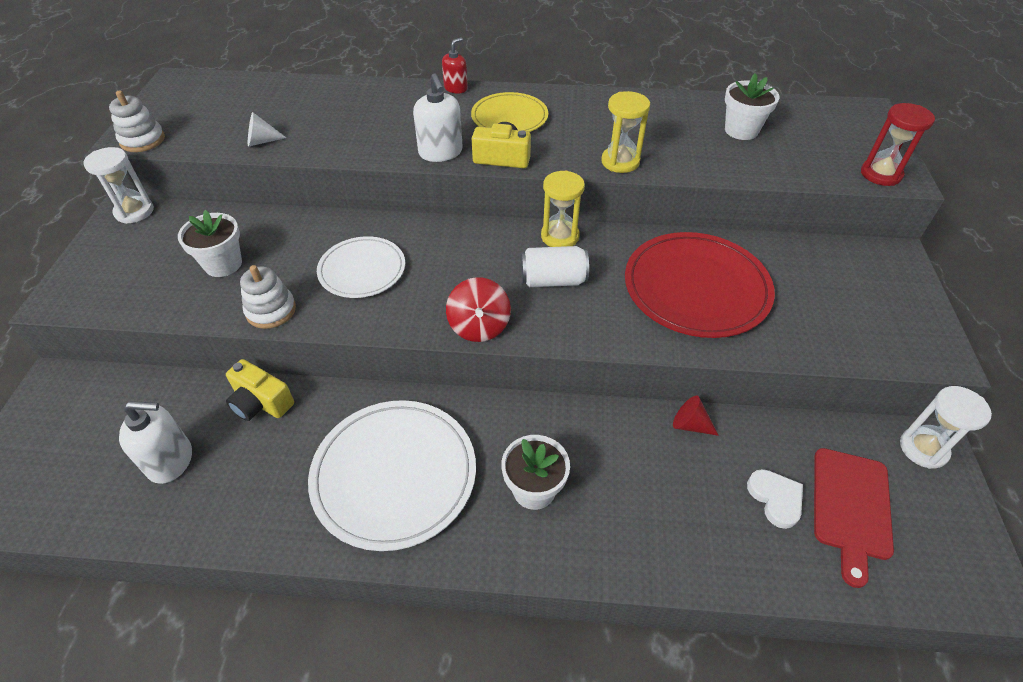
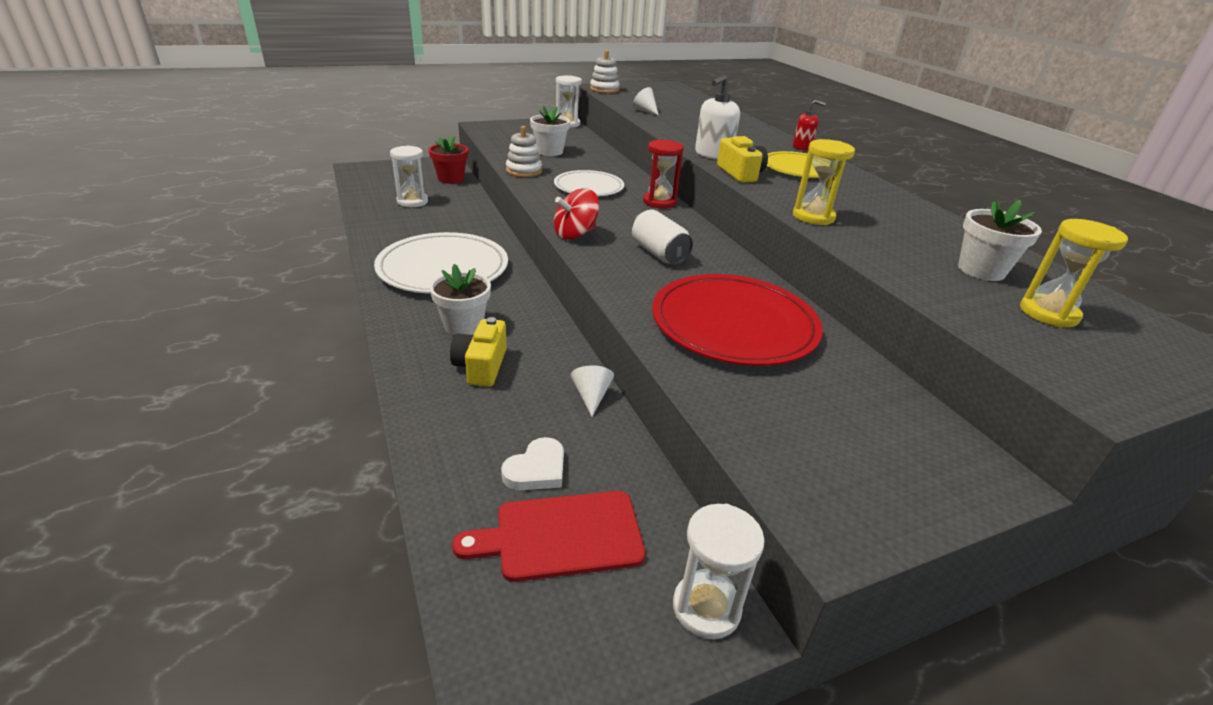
camera: 60 degrees right, 15 degrees down
white soap dispenser [119,401,192,484] -> white hourglass [390,146,428,207]
yellow camera [226,359,294,421] -> yellow camera moved to [450,317,507,387]
yellow hourglass [541,170,585,247] -> yellow hourglass moved to [1020,219,1128,328]
red cone [673,396,719,436] -> white cone [571,365,614,417]
red hourglass [861,103,935,186] -> red hourglass moved to [643,139,684,208]
none -> red flower pot [429,136,468,184]

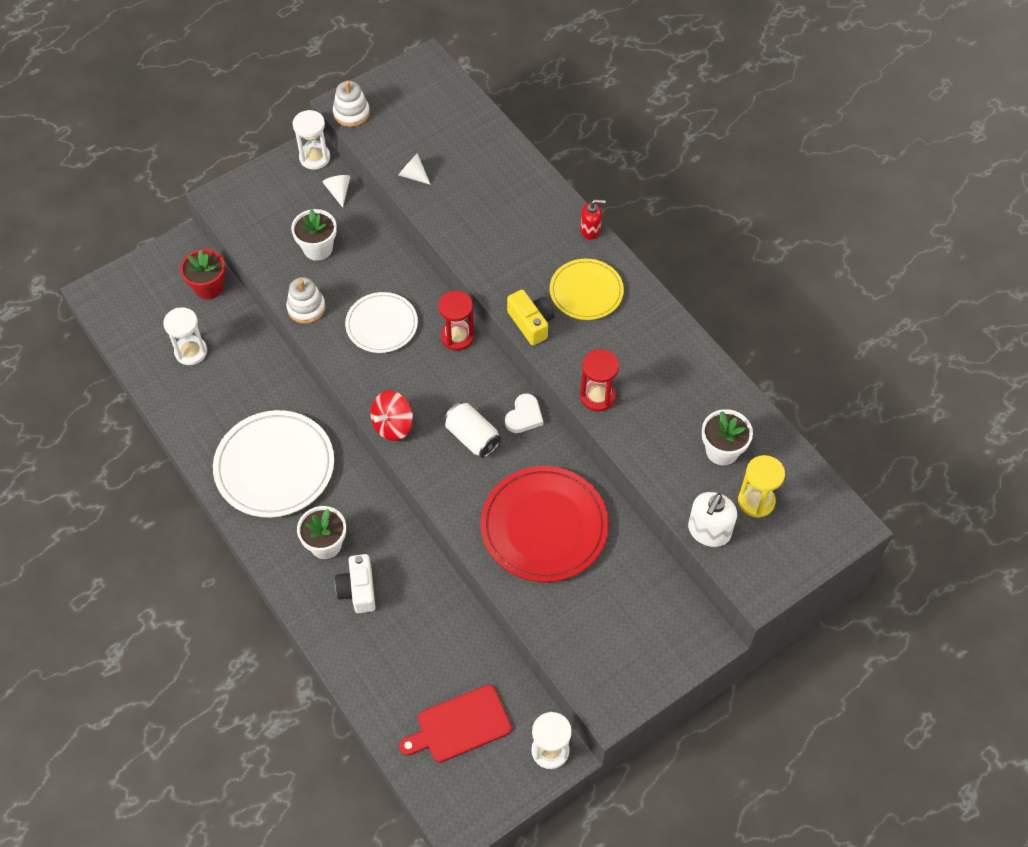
camera: 10 degrees left, 25 degrees up
yellow camera [450,317,507,387] -> white camera [335,554,376,613]
white heart [501,437,564,490] -> white heart moved to [505,393,543,433]
white cone [571,365,614,417] -> white cone moved to [323,175,350,208]
white soap dispenser [695,75,740,160] -> white soap dispenser moved to [688,492,737,547]
yellow hourglass [793,139,855,225] -> red hourglass [580,349,619,412]

